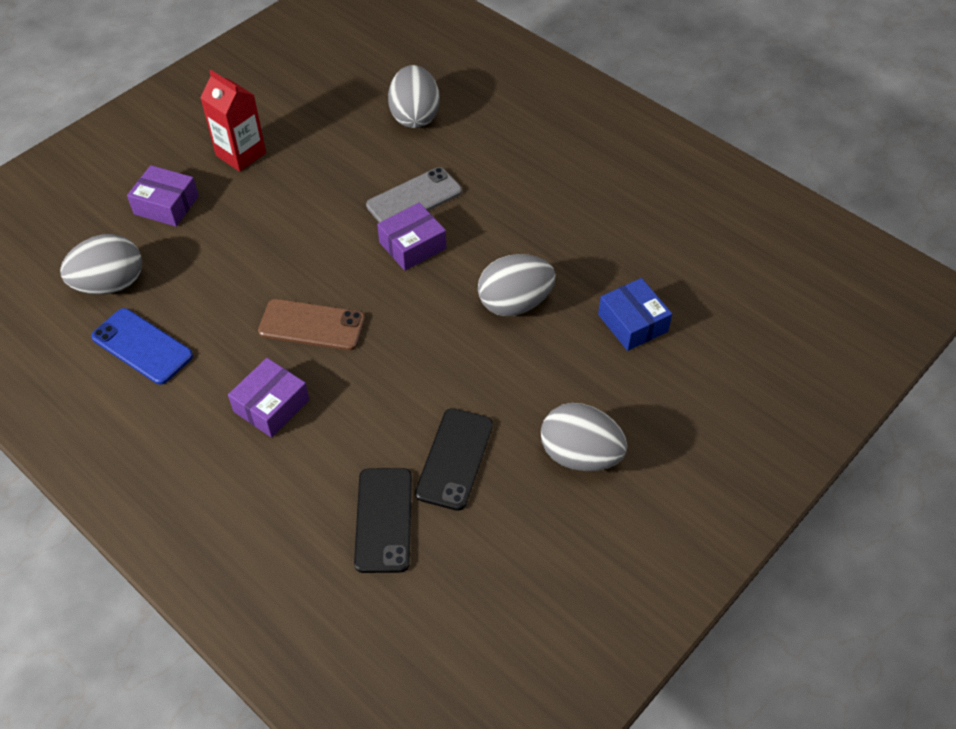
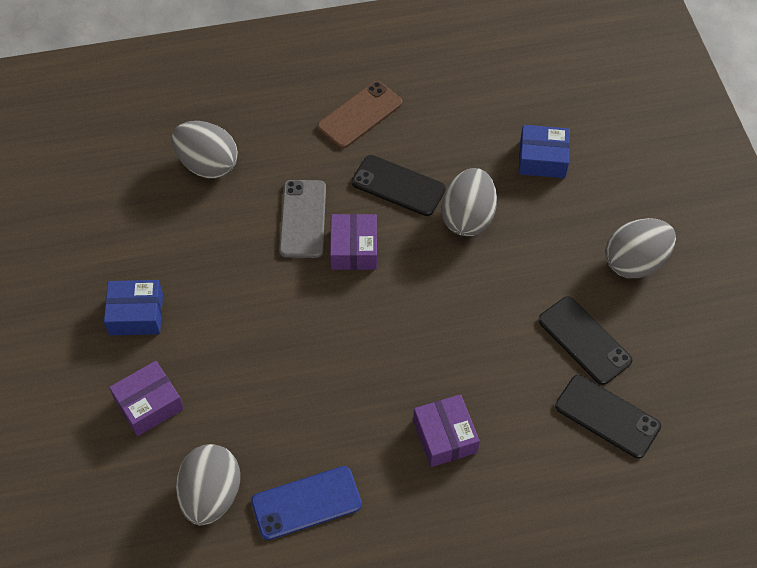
camera: 55 degrees left, 5 degrees up
red carton [200,70,266,172] -> blue box [104,280,163,335]
brown phone [258,299,365,351] -> brown phone moved to [317,81,402,149]
none -> black phone [352,155,446,216]

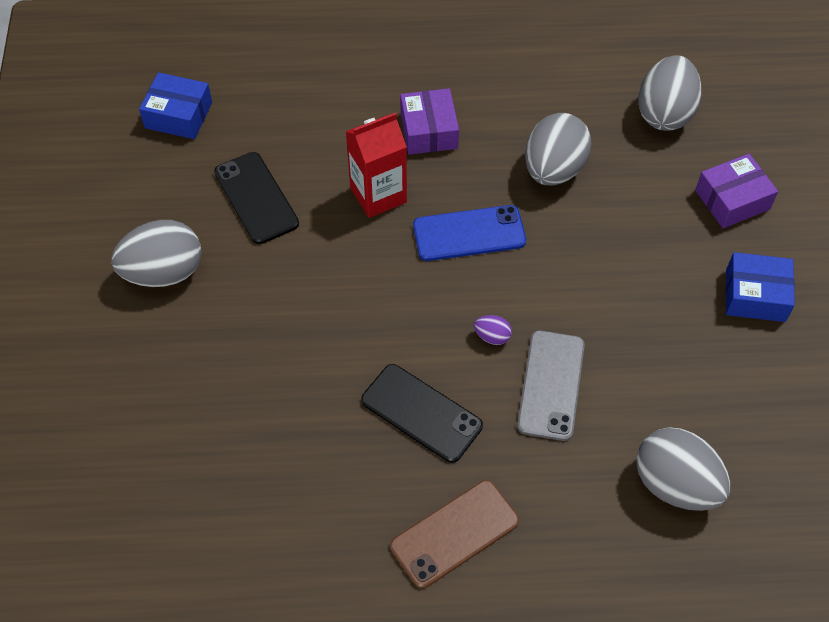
camera: 170 degrees left, 0 degrees up
blue phone [251,466,362,540] -> blue phone moved to [413,205,526,261]
purple box [330,214,377,270] -> purple egg [474,315,512,345]
grey egg [441,168,497,236] -> grey egg moved to [525,113,592,186]
blue box [519,125,570,178] -> blue box moved to [139,72,212,139]
black phone [555,375,661,459] -> none
none -> red carton [346,112,407,218]

